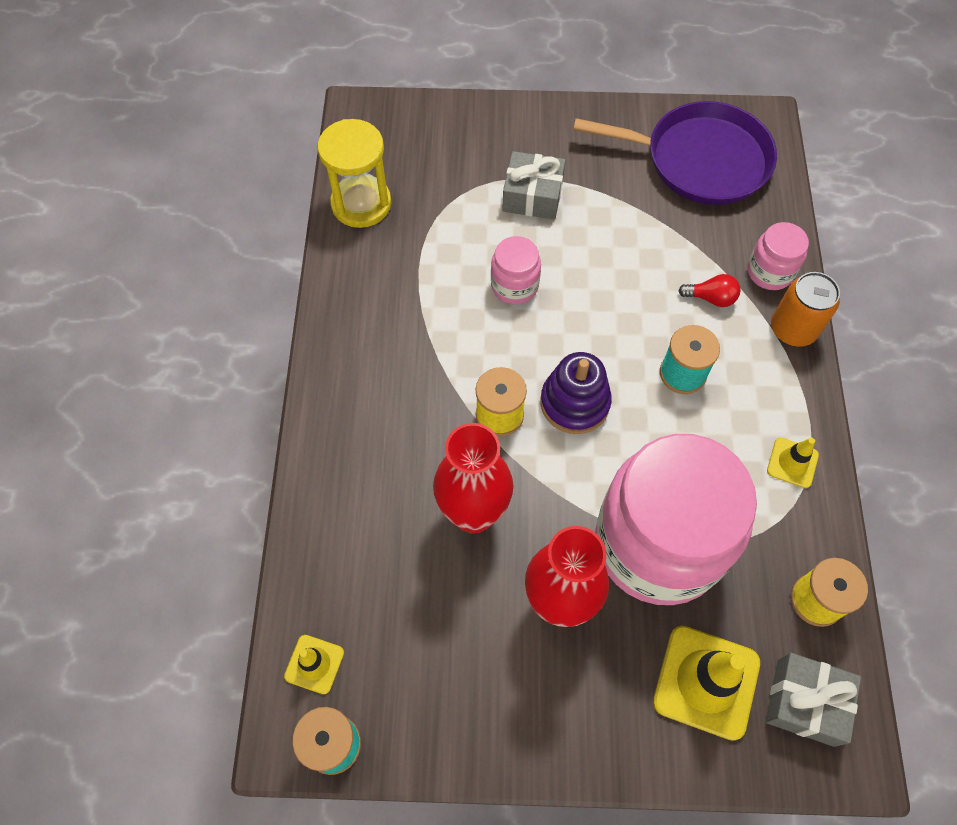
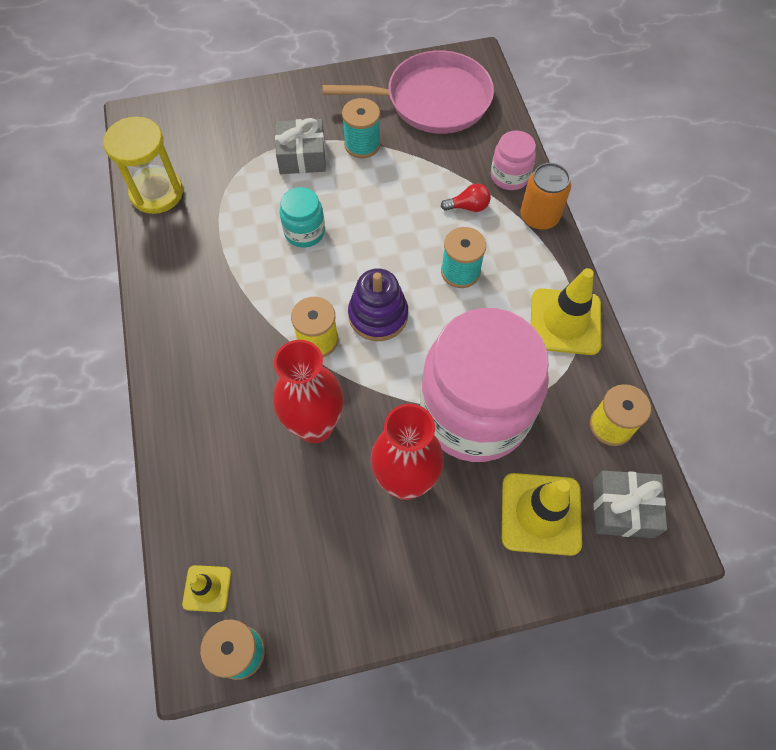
camera: 15 degrees left, 0 degrees up
pink jar [491,236,541,304] -> turquoise jar [280,187,325,248]
purple pan [573,101,777,205] -> pink pan [322,50,494,134]
yellow traffic cone [767,438,819,488] -> yellow traffic cone [531,268,601,355], size x1.87
none -> turquoise spool [342,98,381,158]

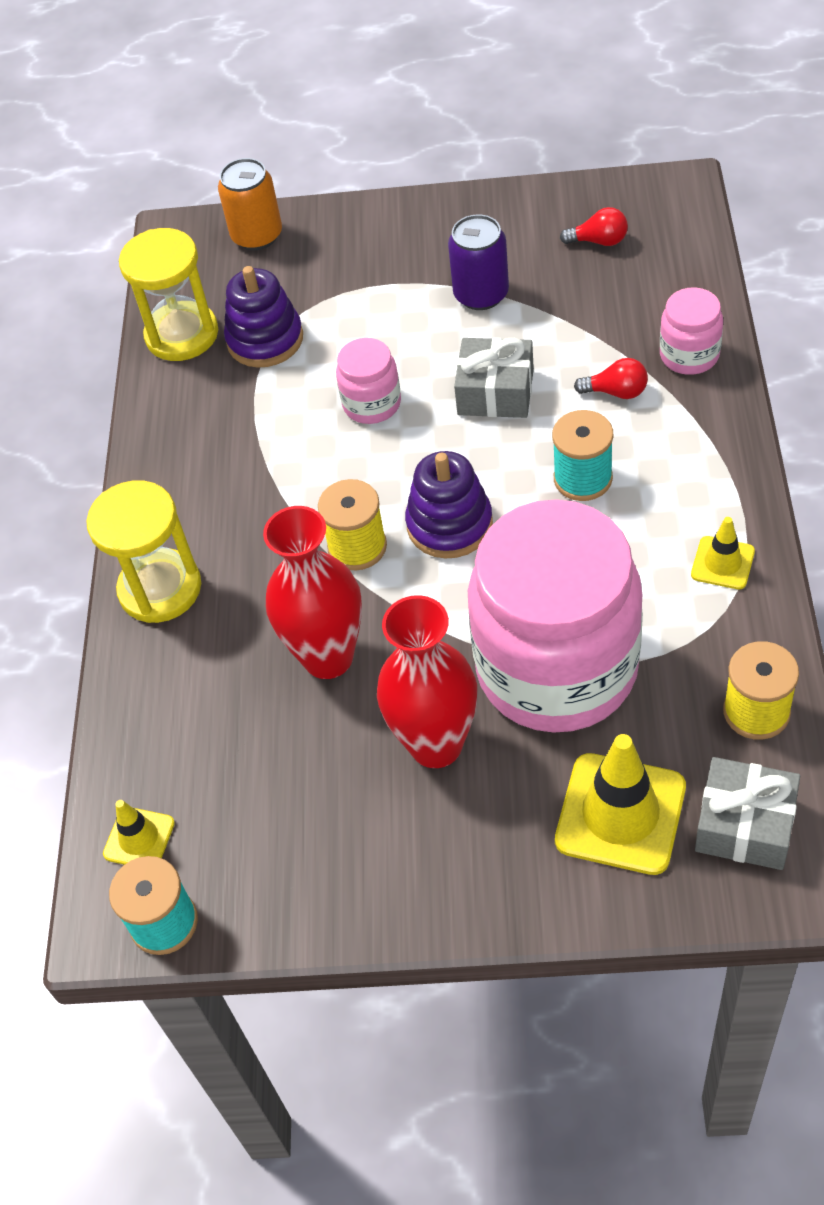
camera: 20 degrees right, 10 degrees down
grey gift [275,118,326,174] -> grey gift moved to [454,338,534,418]
turquoise jar [280,187,325,248] -> pink jar [336,338,401,424]
pink pan [322,50,494,134] -> red light bulb [560,207,628,246]
turquoise spool [342,98,381,158] -> purple can [448,214,509,310]
orange can [520,163,571,230] -> orange can moved to [218,158,282,250]
yellow traffic cone [531,268,601,355] -> yellow traffic cone [691,517,755,589], size x0.53
none -> yellow hourglass [86,480,201,623]
none -> purple stacking toy [224,266,303,367]

